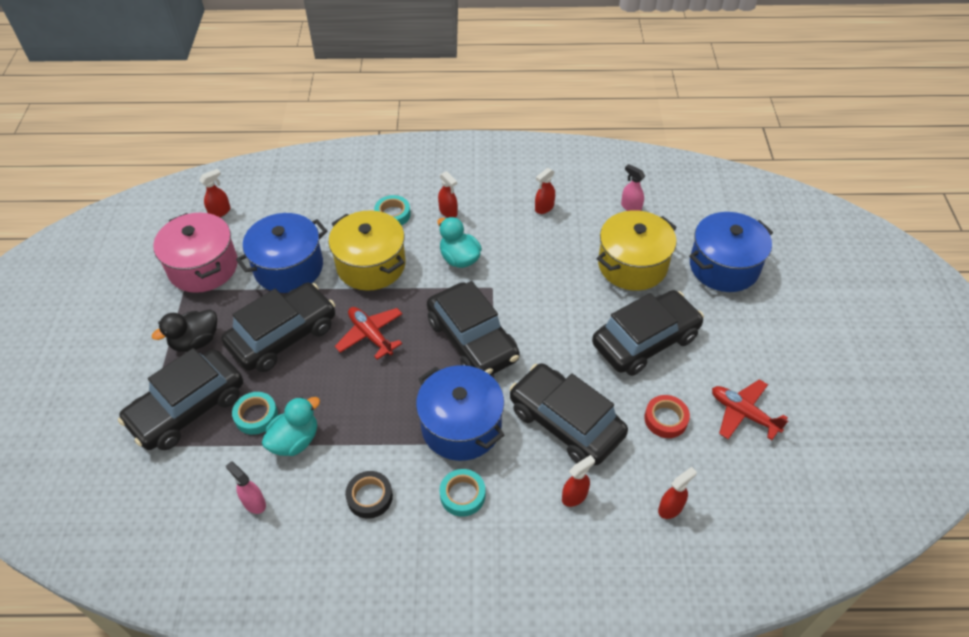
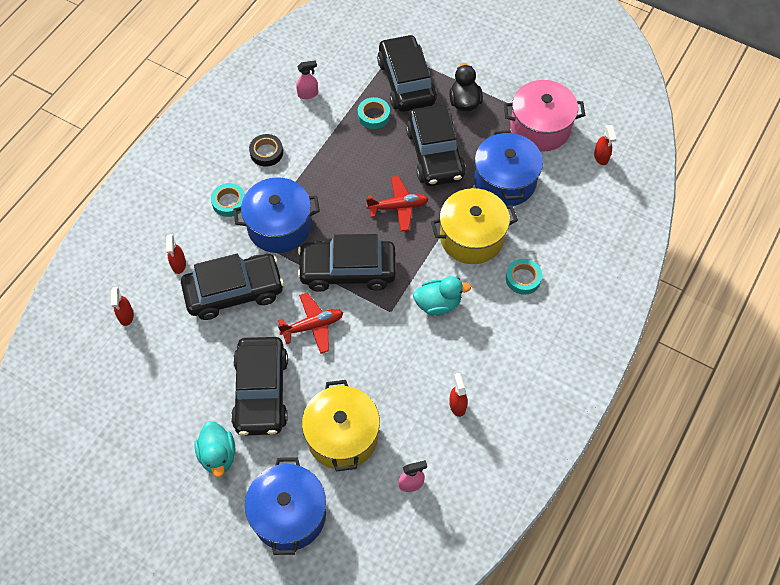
camera: 120 degrees right, 10 degrees up
turquoise duck [262,397,320,456] -> turquoise duck moved to [194,421,236,477]
red spray bottle [438,171,458,218] -> none
red tape [644,395,690,438] -> none
red plane [712,379,788,440] -> red plane moved to [278,293,343,354]

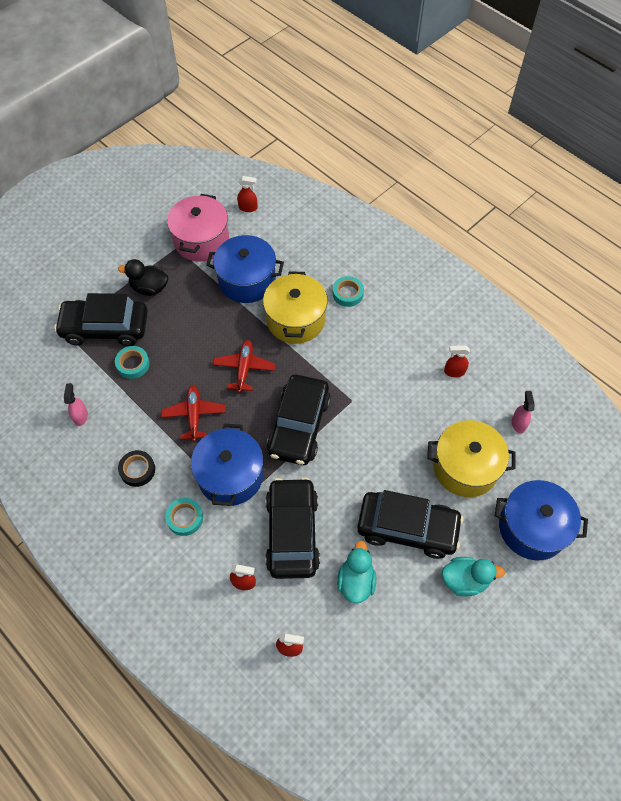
camera: 75 degrees left, 0 degrees up
red plane [278,293,343,354] -> red plane moved to [161,385,226,442]
black car [406,105,466,186] -> none
turquoise duck [413,276,471,316] -> turquoise duck moved to [337,541,376,603]

